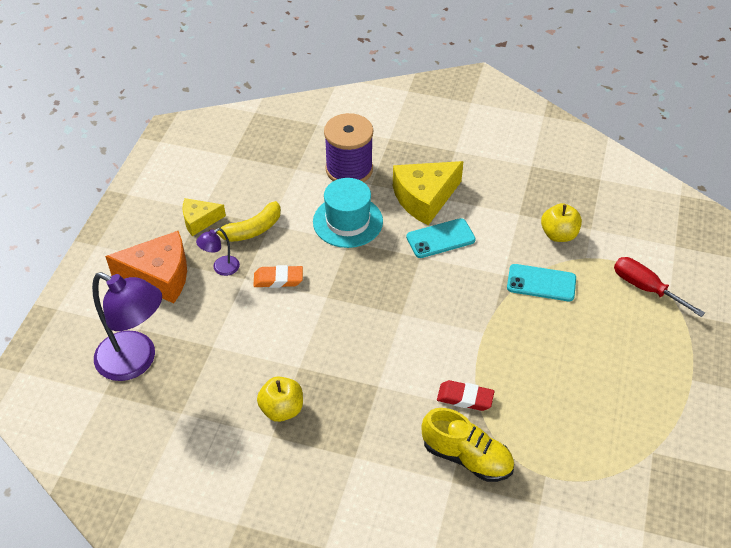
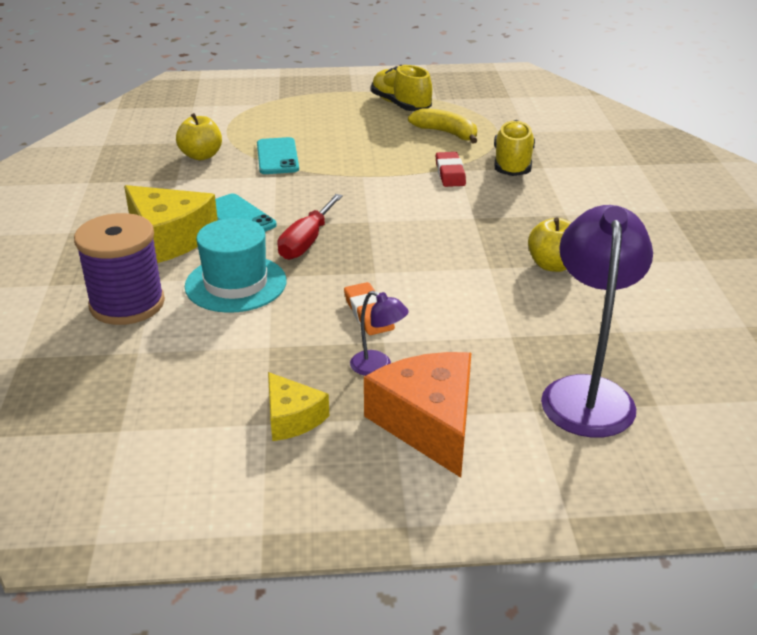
camera: 110 degrees left, 15 degrees down
yellow banana [209,201,281,242] -> yellow banana moved to [408,108,478,144]
red screwdriver [614,257,705,317] -> red screwdriver moved to [277,194,343,260]
none -> yellow shoe [371,65,432,111]

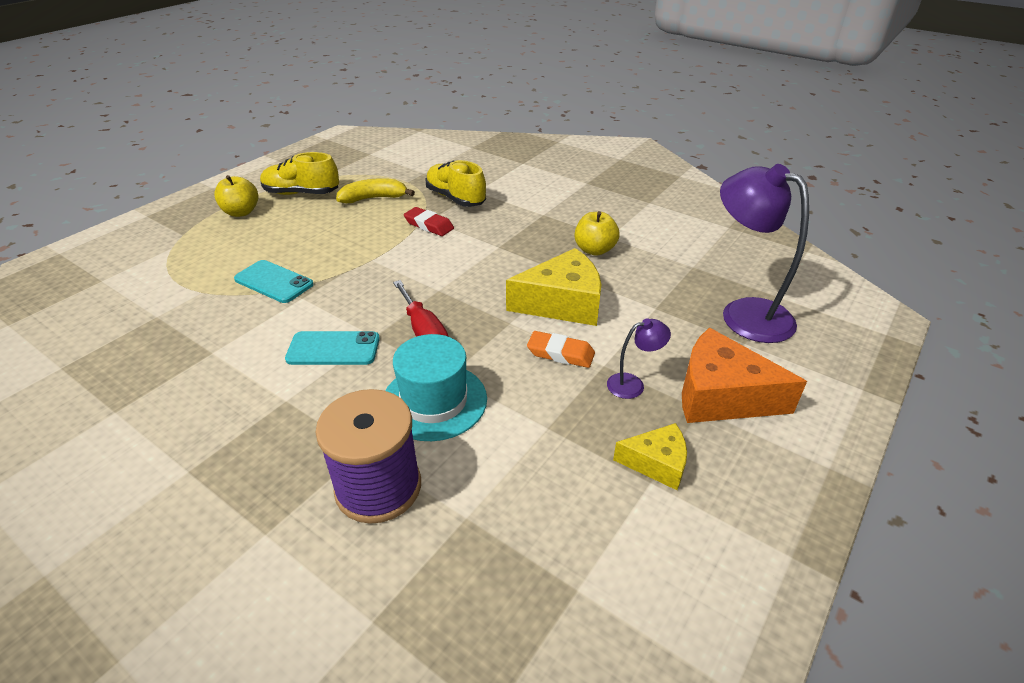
camera: 50 degrees left, 5 degrees up
yellow cheese [124,185,218,263] -> yellow cheese moved to [506,248,601,326]
yellow apple [176,113,222,160] -> yellow apple moved to [214,175,258,217]

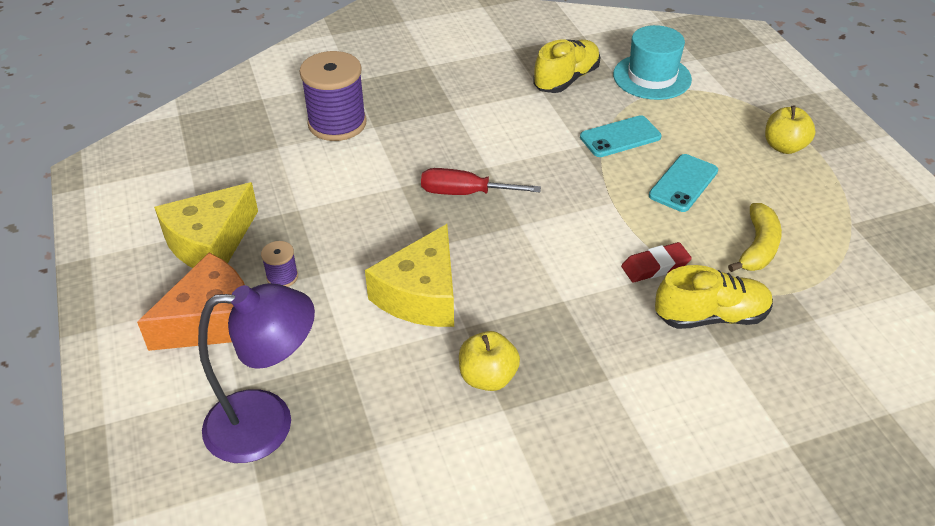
camera: 125 degrees right, 5 degrees up
yellow shoe [260,152,339,195] -> yellow shoe moved to [533,40,601,93]
turquoise phone [285,331,380,365] -> turquoise phone moved to [649,154,718,212]
turquoise hat [385,334,487,441] -> turquoise hat moved to [613,25,692,100]
orange eraser [527,331,595,368] -> none
purple lamp [607,318,671,399] -> purple spool [261,241,298,287]
yellow cheese [613,423,687,490] -> yellow cheese [154,182,258,268], size x1.75

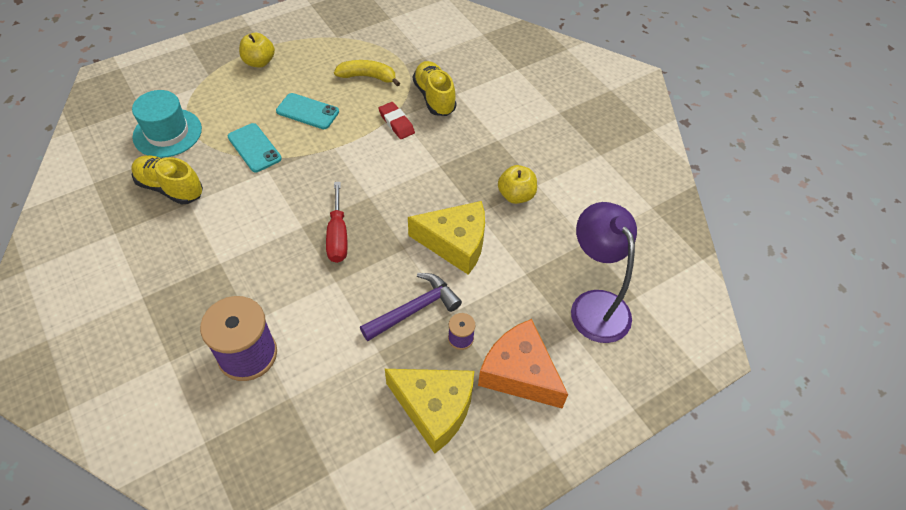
camera: 105 degrees left, 10 degrees up
none -> purple hammer [360,273,462,341]

